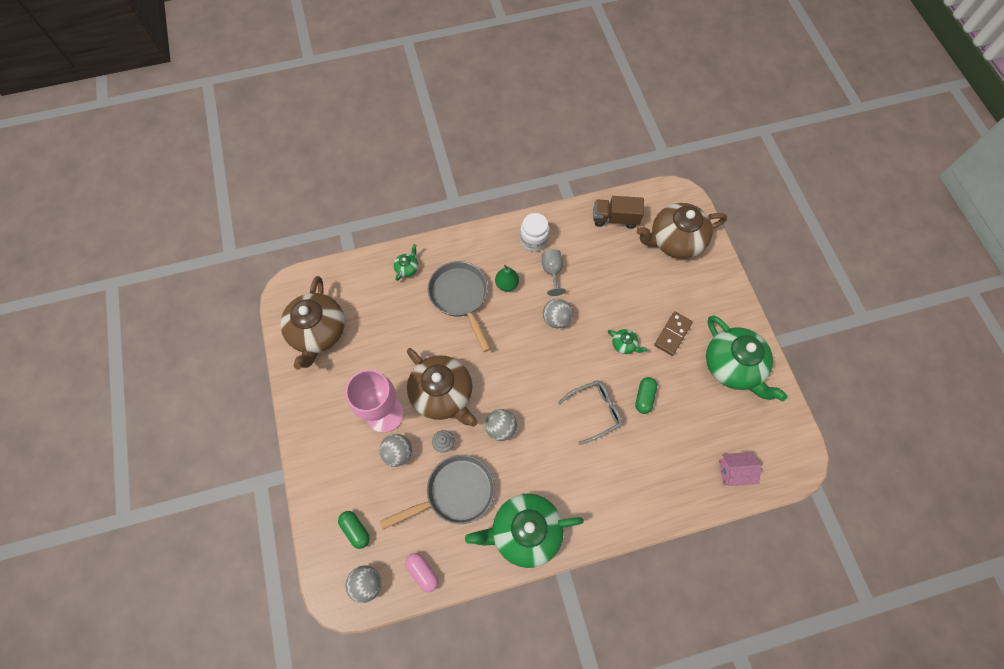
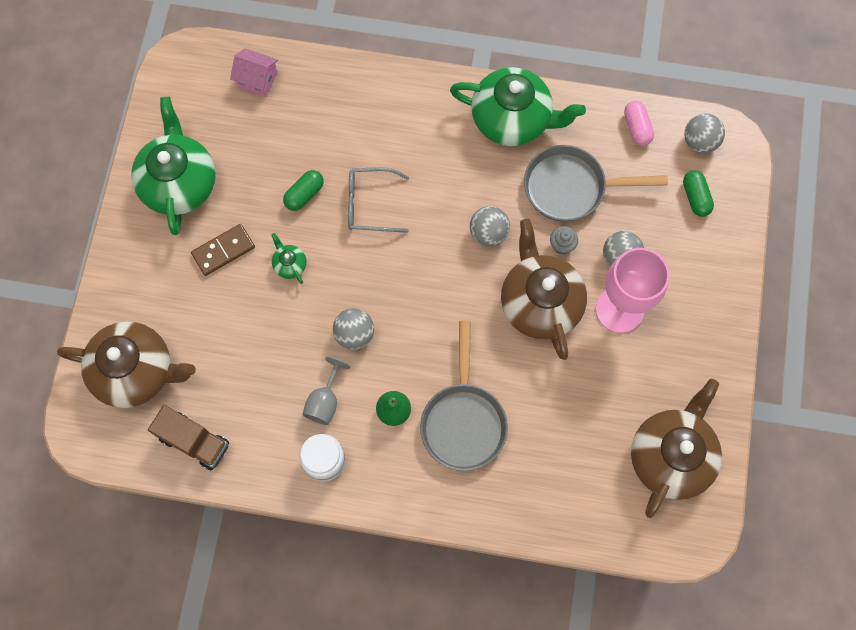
camera: 155 degrees left, 5 degrees up
green teapot [394,244,418,281] -> none

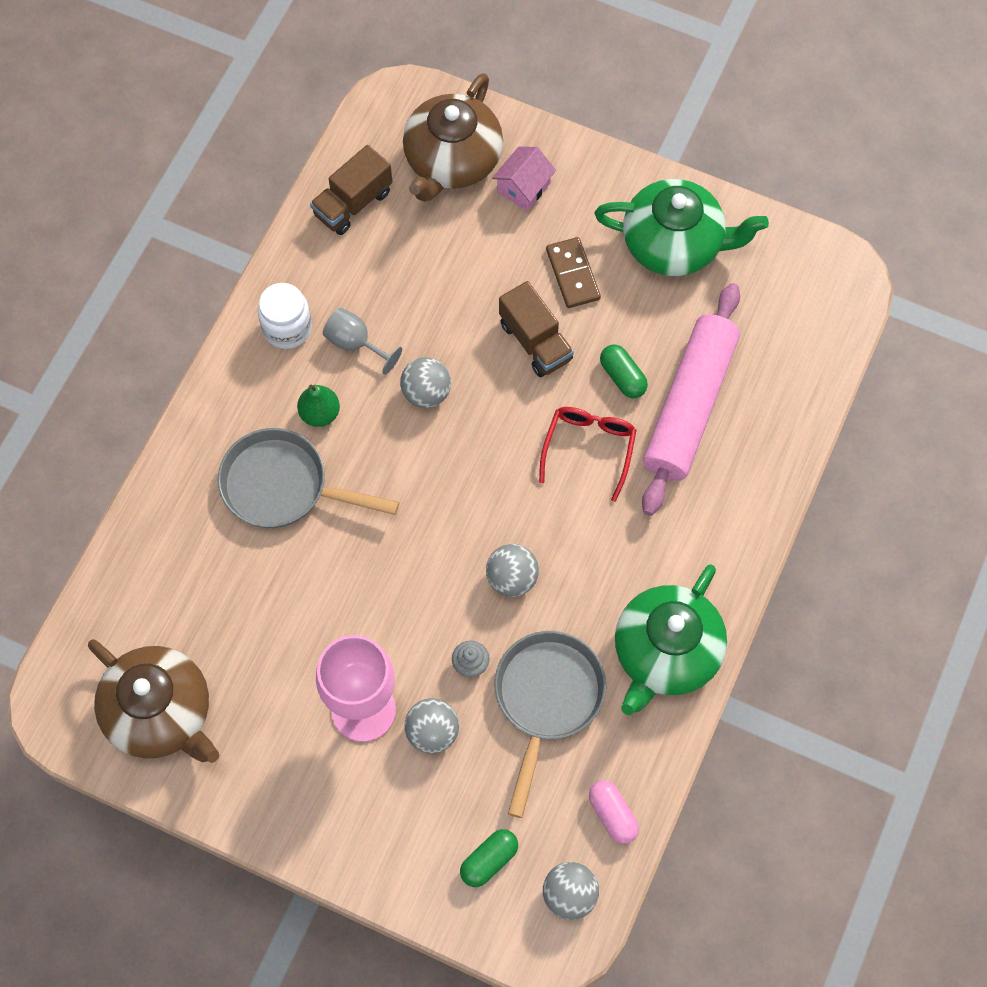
camera: 105 degrees right, 5 degrees down
pink house [230,48,278,97] -> pink house moved to [492,147,556,211]
green teapot [271,233,306,284] -> brown truck [499,281,574,377]
grey glasses [348,167,409,233] -> red glasses [539,407,637,502]
brown teapot [501,219,587,360] -> none
pink capsule [624,100,654,145] -> pink capsule turned 60 degrees clockwise [589,780,639,844]
green capsule [683,170,714,217] -> green capsule turned 45 degrees counterclockwise [460,829,518,887]
none -> pink rolling pin [642,283,740,516]

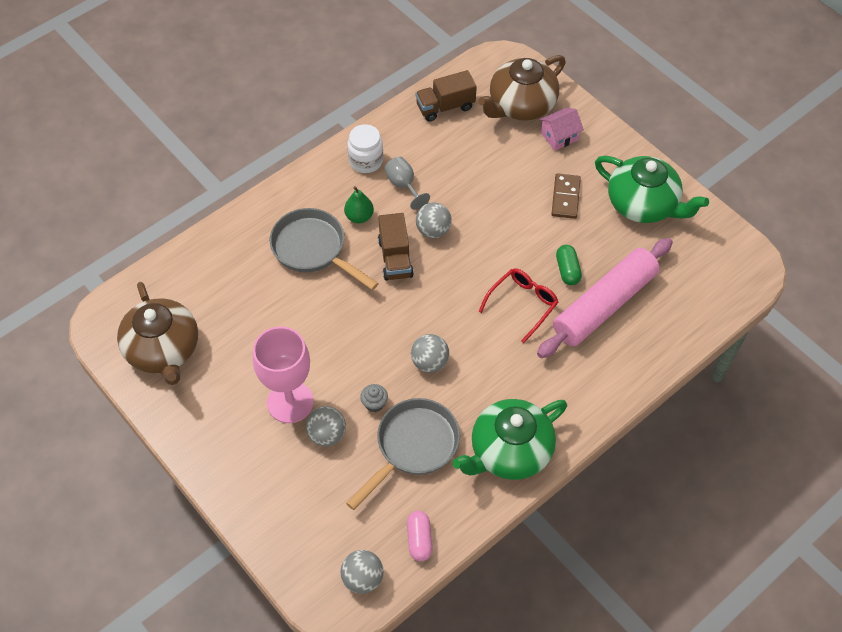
camera: 25 degrees right, 10 degrees down
green capsule [460,829,518,887] -> none
brown truck [499,281,574,377] -> brown truck moved to [378,213,414,281]

